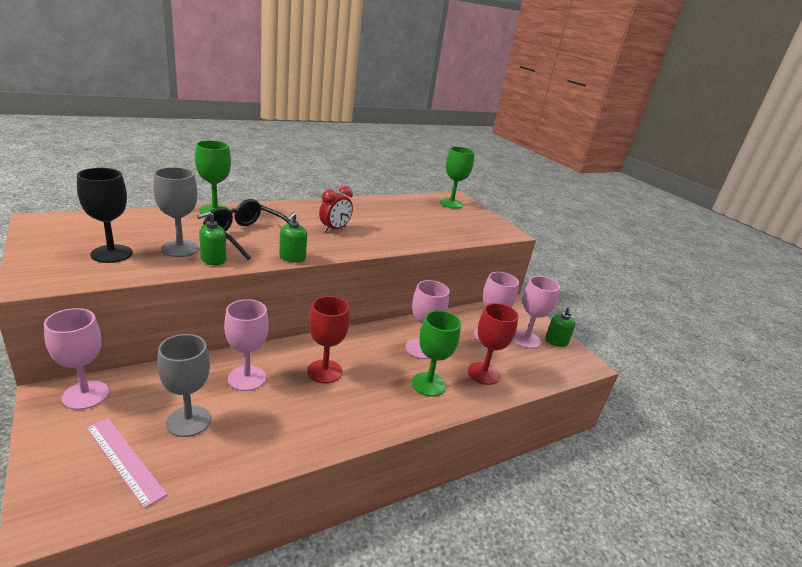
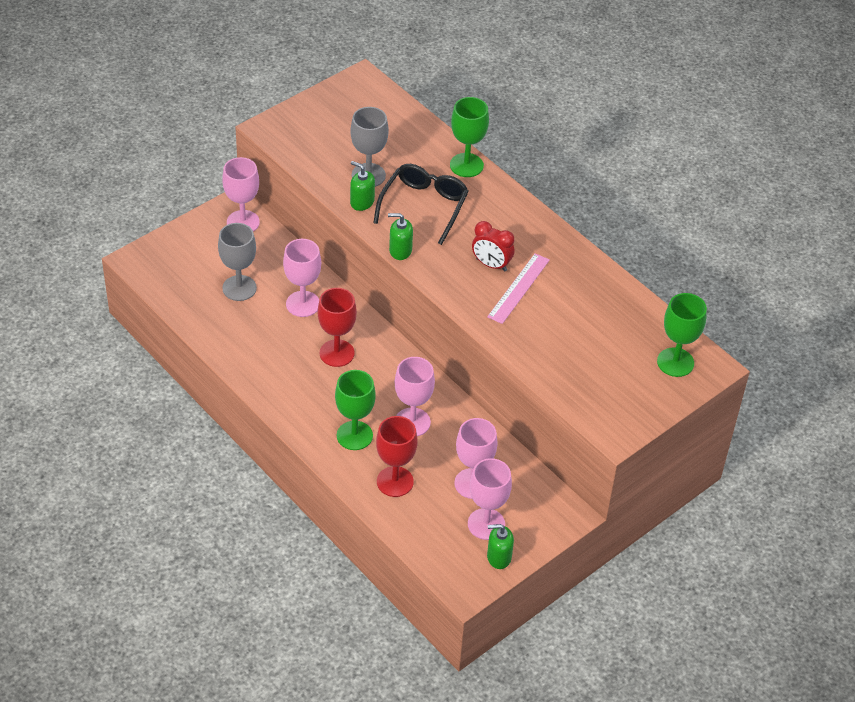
camera: 80 degrees right, 20 degrees up
black goblet [77,168,133,263] -> none
pink ruler [86,418,167,508] -> pink ruler moved to [487,253,550,324]

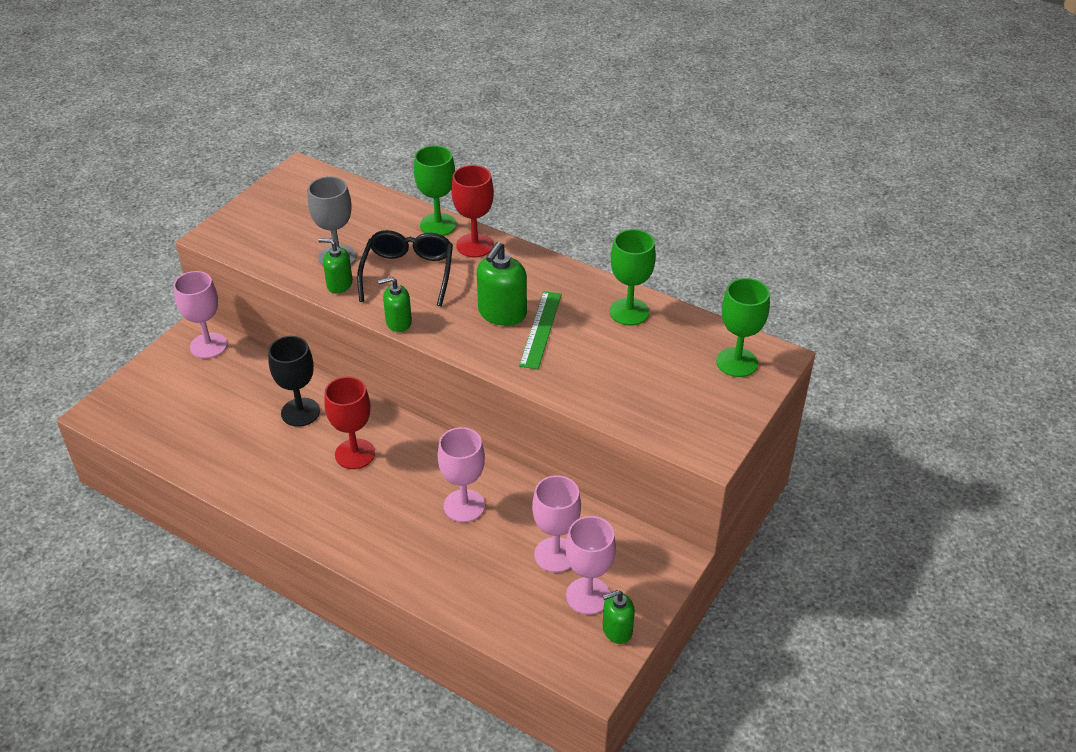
camera: 15 degrees left, 5 degrees down
grey goblet [218,223,257,301] -> none
pink goblet [283,239,321,317] -> black goblet [268,336,320,427]
green goblet [335,370,376,450] -> green goblet moved to [610,229,656,325]
red goblet [376,416,417,497] -> red goblet moved to [451,165,494,257]
red clock [472,221,514,271] -> green soap dispenser [477,242,527,326]
pink ruler [487,253,550,324] -> green ruler [519,291,562,369]

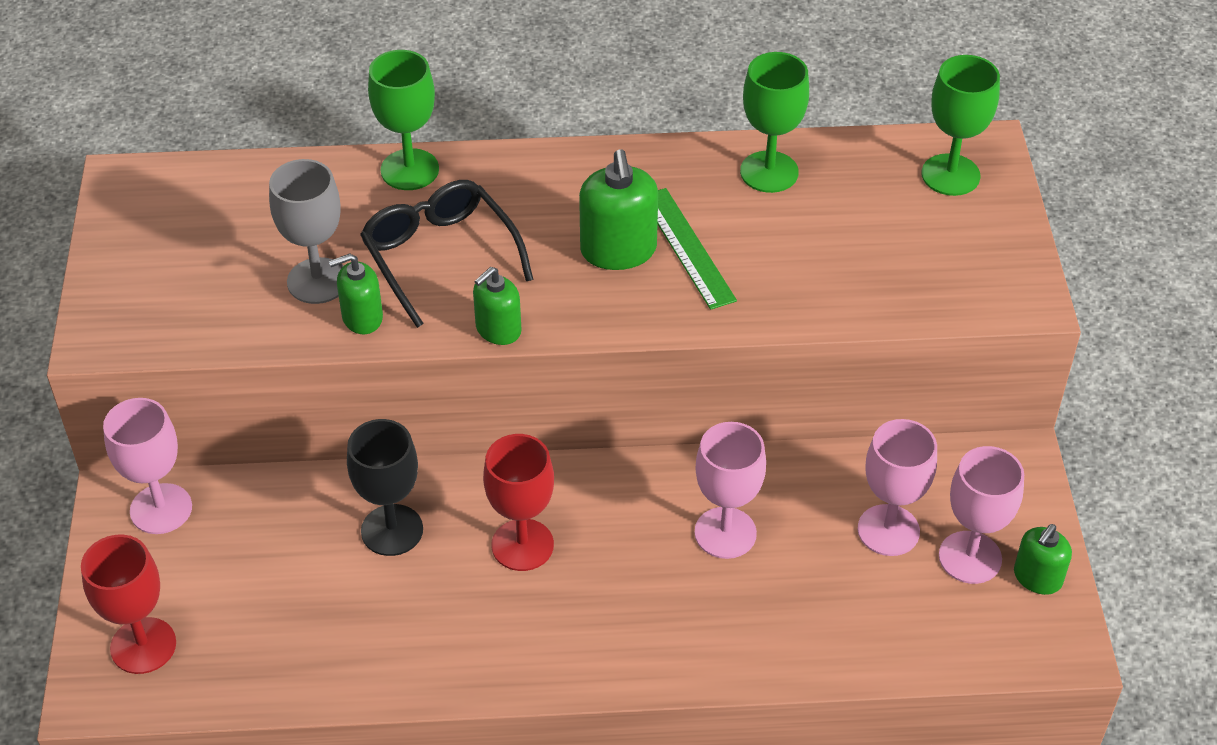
camera: 35 degrees left, 5 degrees up
red goblet [451,165,494,257] -> red goblet moved to [81,535,176,674]

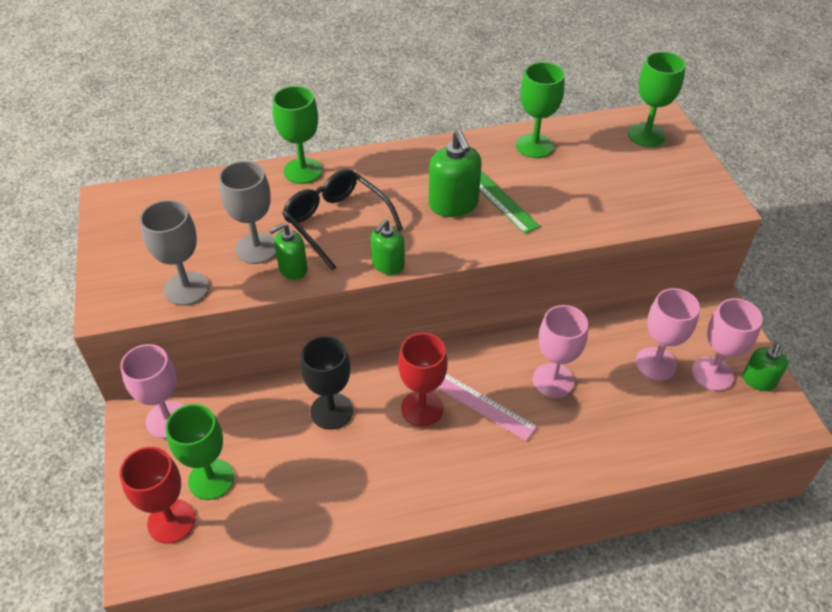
camera: 10 degrees left, 0 degrees up
none -> grey goblet [140,200,209,306]
none -> green goblet [166,404,234,500]
none -> pink ruler [438,373,537,441]

